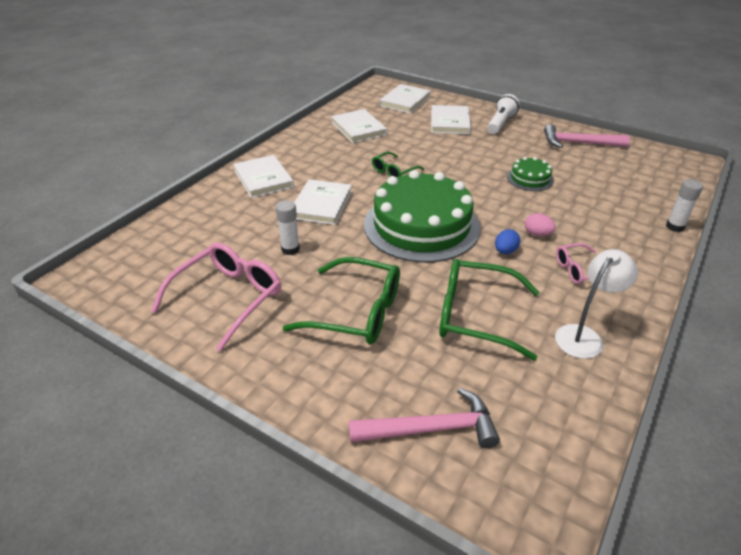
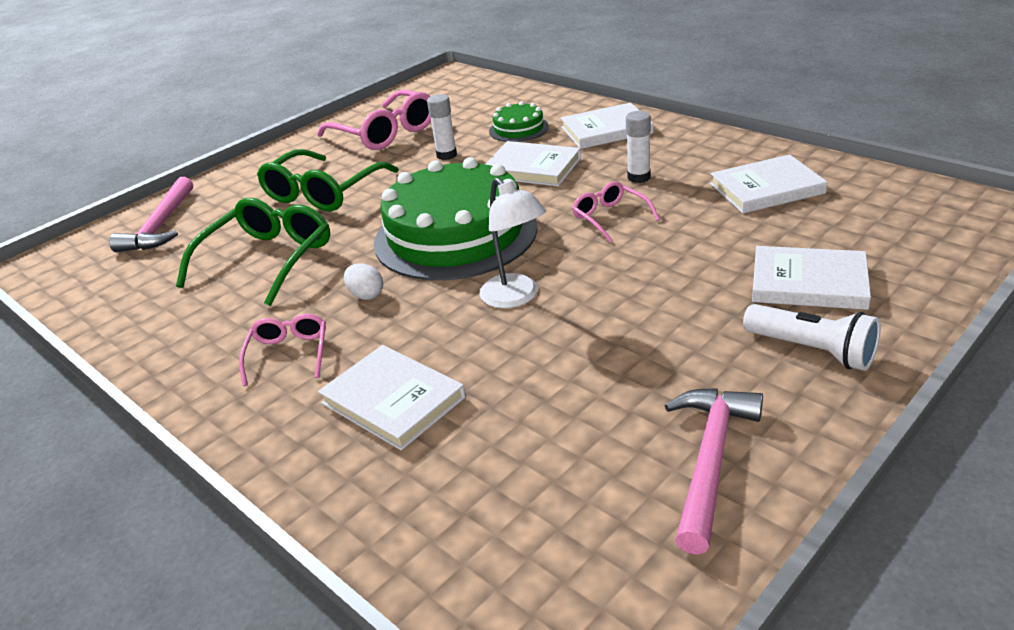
camera: 105 degrees right, 5 degrees down
green glasses [372,152,424,177] -> pink glasses [572,181,660,243]
white book [379,84,431,114] -> white book moved to [318,345,466,450]
blue egg [495,229,520,254] -> white egg [344,263,383,300]
green cake [507,157,554,191] -> green cake moved to [489,101,549,142]
pink egg [525,213,556,236] -> none
white lamp [555,249,638,359] -> white lamp moved to [479,177,546,308]
white glue stick [666,179,703,232] -> white glue stick moved to [626,111,651,183]

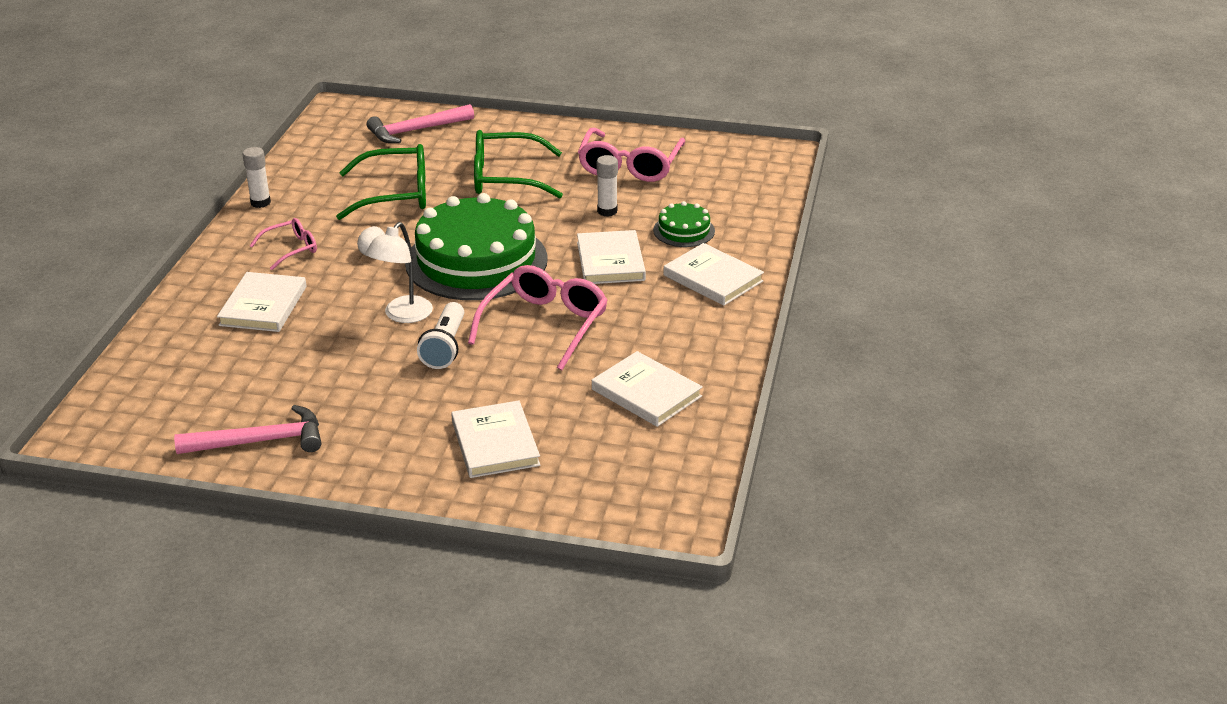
camera: 55 degrees right, 0 degrees up
pink glasses [572,181,660,243] -> pink glasses [468,265,608,370], size x1.82
white glue stick [626,111,651,183] -> white glue stick moved to [242,147,271,208]
white flashlight [743,304,881,371] -> white flashlight moved to [417,302,464,369]

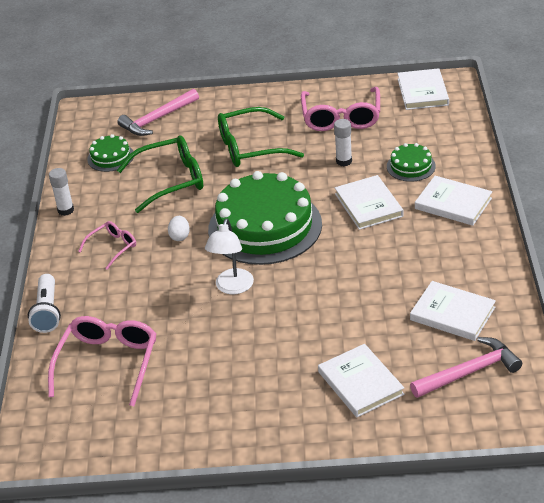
camera: 10 degrees left, 5 degrees up
pink hammer [174,405,321,454] -> pink hammer moved to [410,337,522,398]
white book [217,272,307,332] -> white book moved to [397,68,449,110]
white flashlight [417,302,464,369] -> white flashlight moved to [28,274,61,333]
pink glasses [468,265,608,370] -> pink glasses moved to [48,316,156,406]
none -> green cake [87,134,134,172]

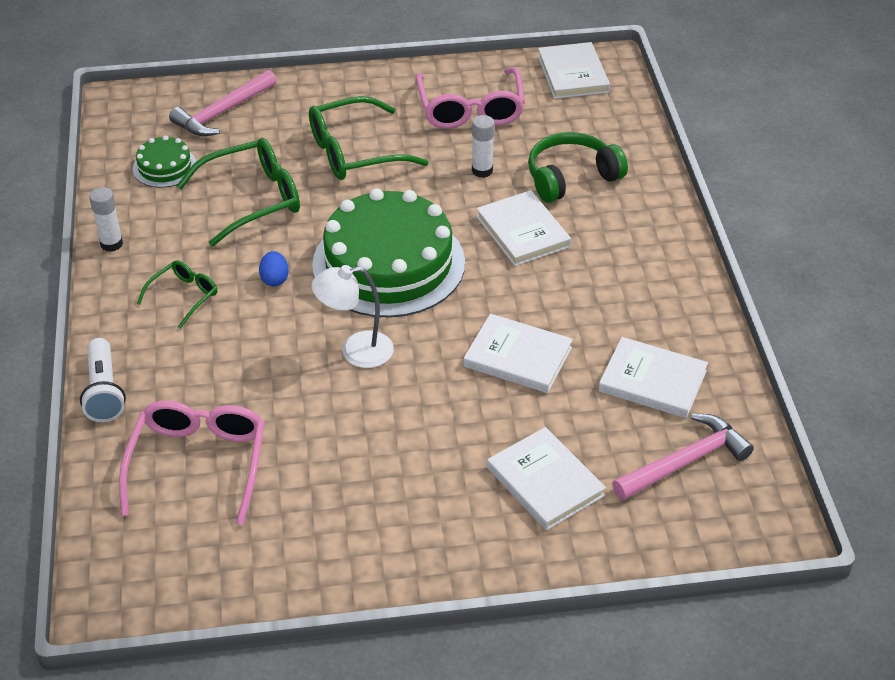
camera: 10 degrees left, 5 degrees up
pink glasses [78,221,136,270] -> green glasses [137,260,217,329]
white egg [168,216,190,241] -> blue egg [259,251,289,287]
white lamp [205,219,254,294] -> white lamp turned 75 degrees clockwise [312,265,394,368]
green cake [387,143,436,182] -> green headphones [528,132,628,203]
white book [415,176,492,226] -> white book moved to [464,314,573,393]

